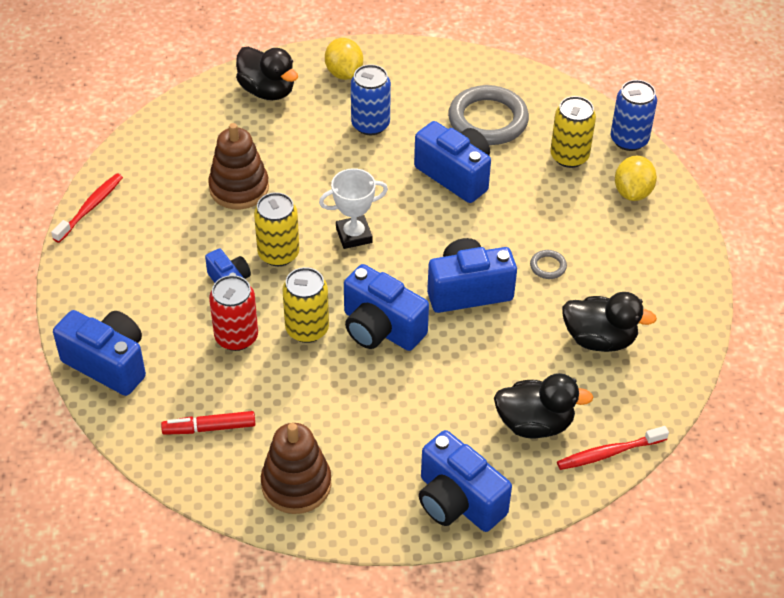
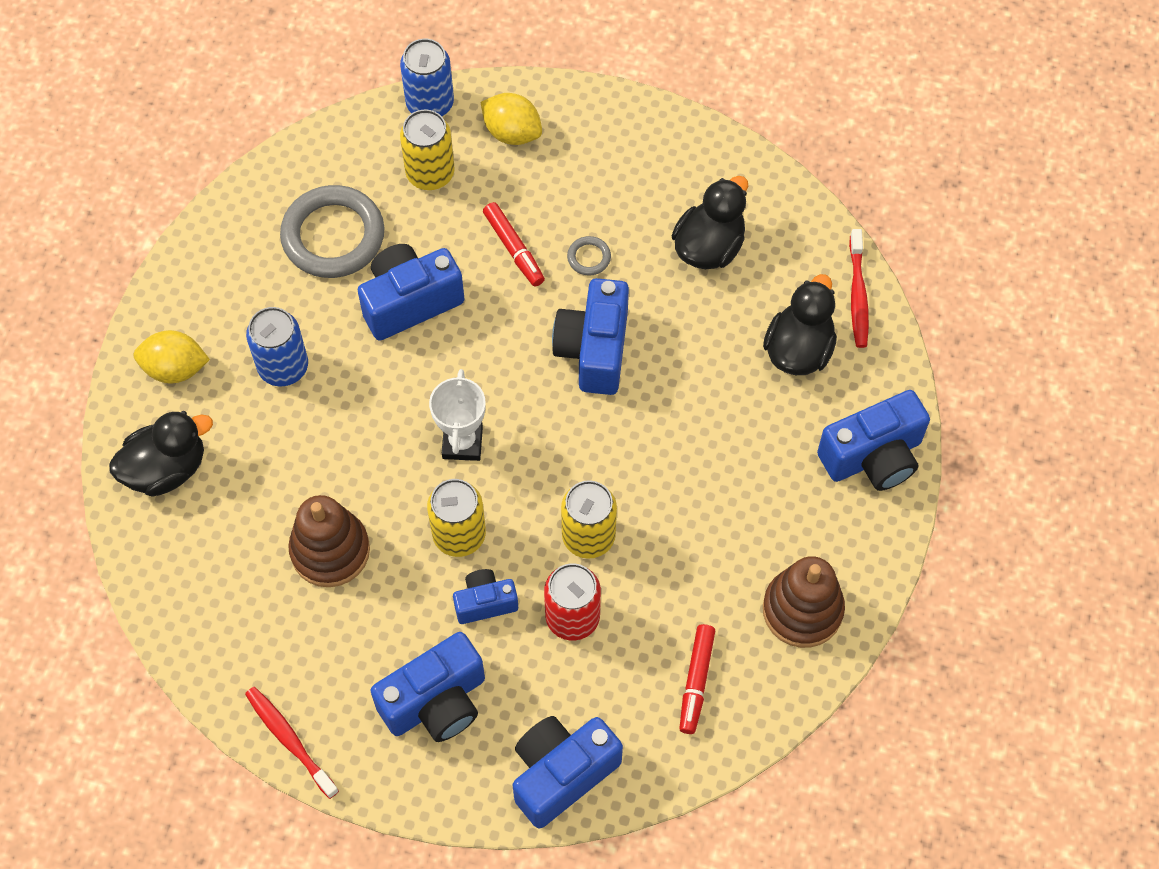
camera: 70 degrees left, 15 degrees up
blue camera [344,264,429,351] -> blue camera moved to [370,632,485,742]
none -> red marker [483,202,545,287]

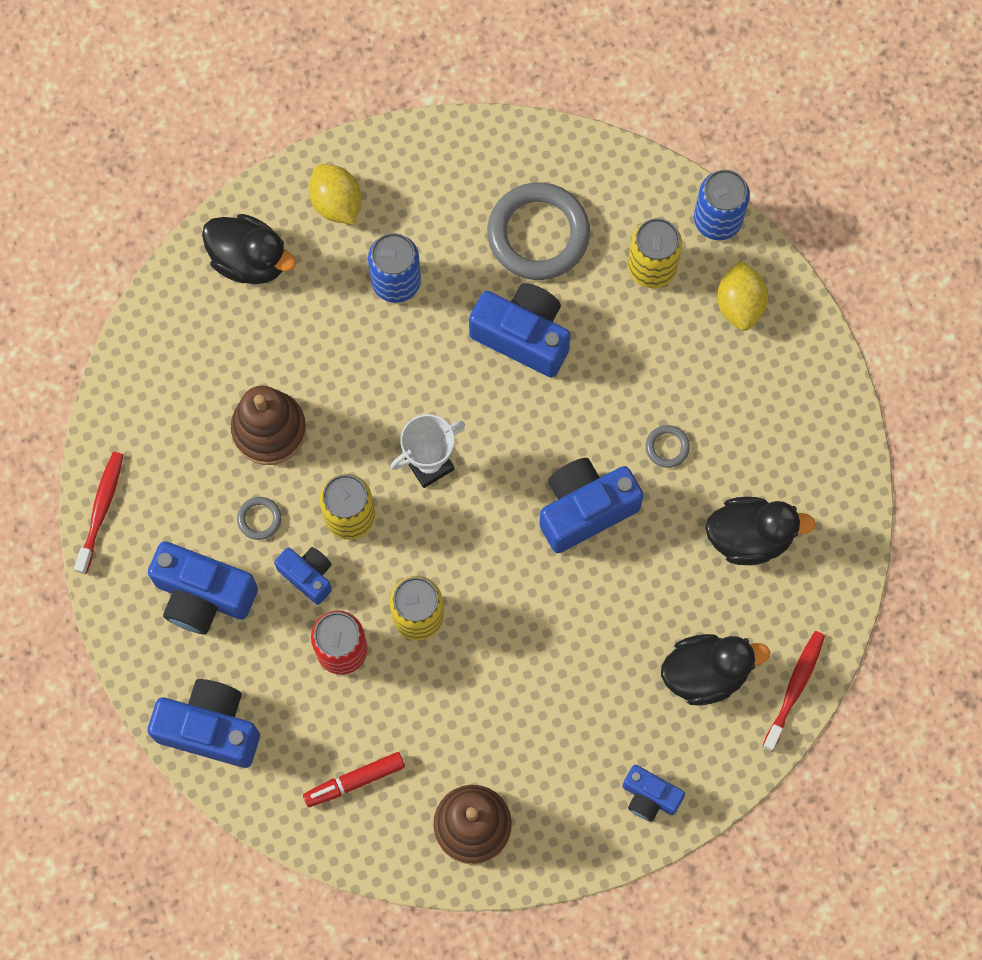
camera: 55 degrees right, 10 degrees up
red marker [483,202,545,287] -> none
blue camera [817,390,930,491] -> blue camera [623,765,685,822], size x0.58
red toothbrush [849,229,869,348] -> red toothbrush turned 150 degrees clockwise [762,631,825,751]
none -> grey ring [237,497,282,540]

